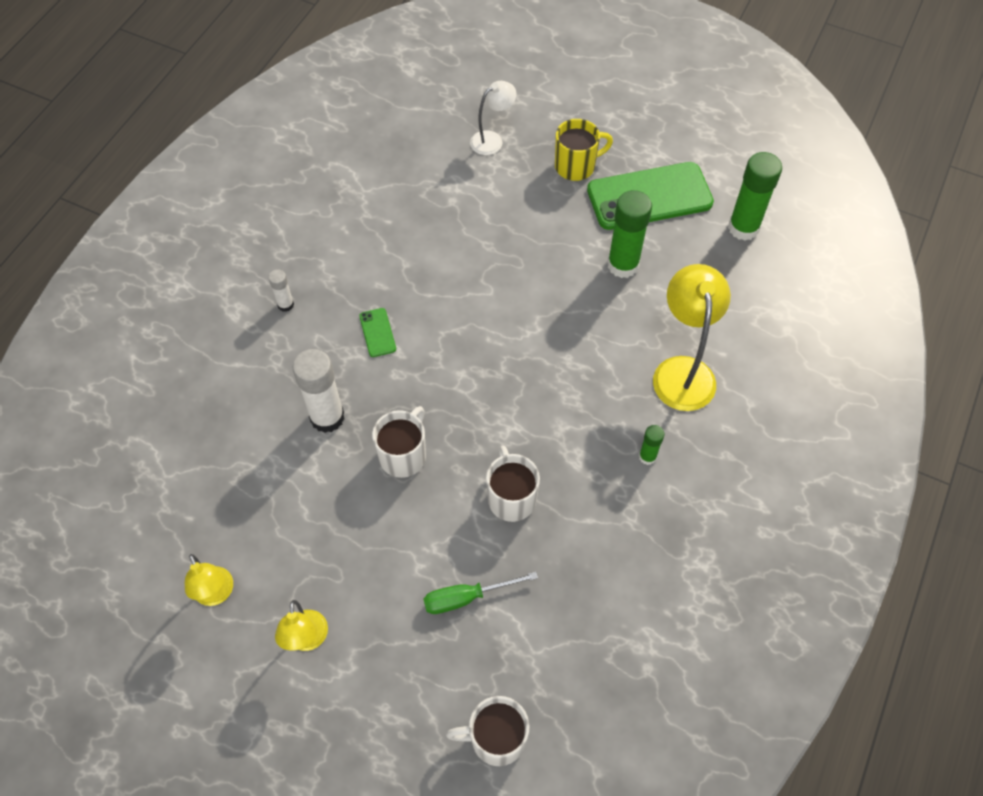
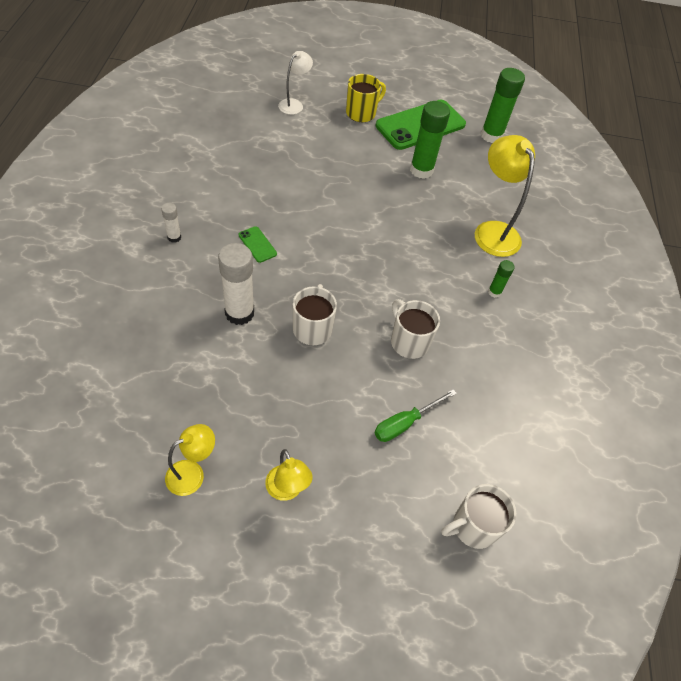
camera: 25 degrees left, 5 degrees down
yellow lamp [185,554,233,606] -> yellow lamp turned 75 degrees counterclockwise [165,424,215,496]

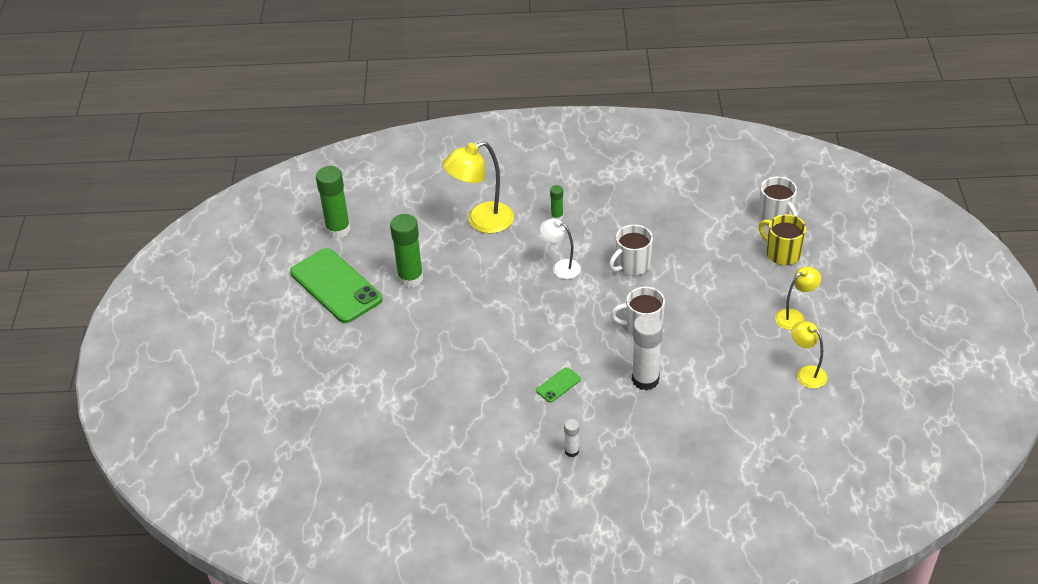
camera: 90 degrees left, 10 degrees down
white lamp [278,51,313,115] -> white lamp moved to [540,219,581,279]
yellow mug [346,74,386,122] -> yellow mug moved to [759,214,806,265]
green screwdriver [374,389,457,442] -> none

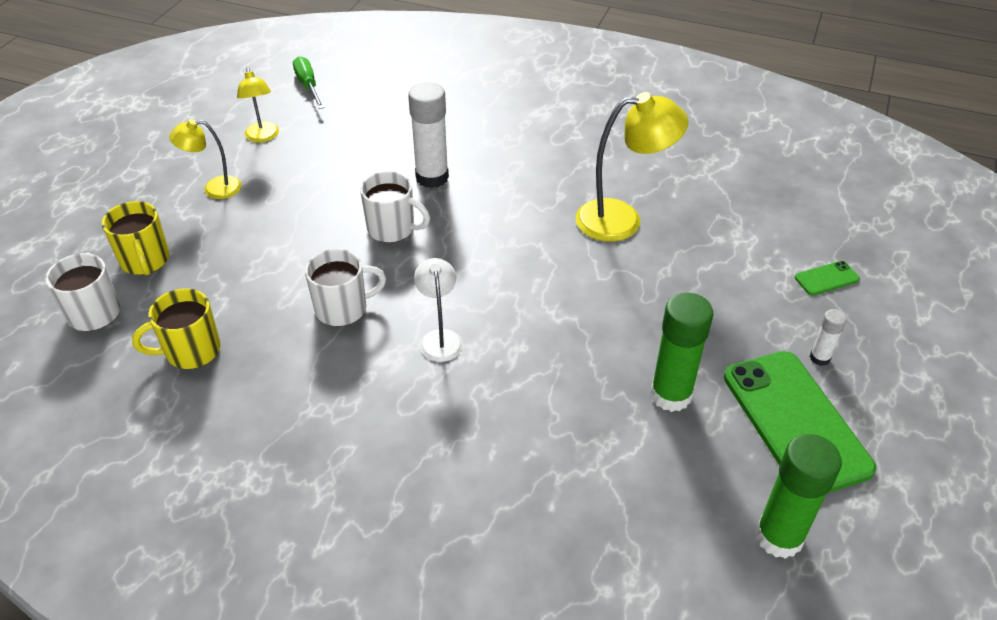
camera: 160 degrees left, 0 degrees up
yellow lamp [443,141,514,234] -> yellow lamp moved to [576,92,689,242]
green phone [536,367,581,403] -> green phone moved to [795,261,860,296]
white lamp [540,219,581,279] -> white lamp turned 150 degrees counterclockwise [414,258,463,362]
green glue stick [550,185,563,220] -> none
white glue stick [564,419,579,457] -> white glue stick moved to [810,309,847,366]
none -> yellow mug [132,288,220,369]
none -> green screwdriver [293,56,324,109]

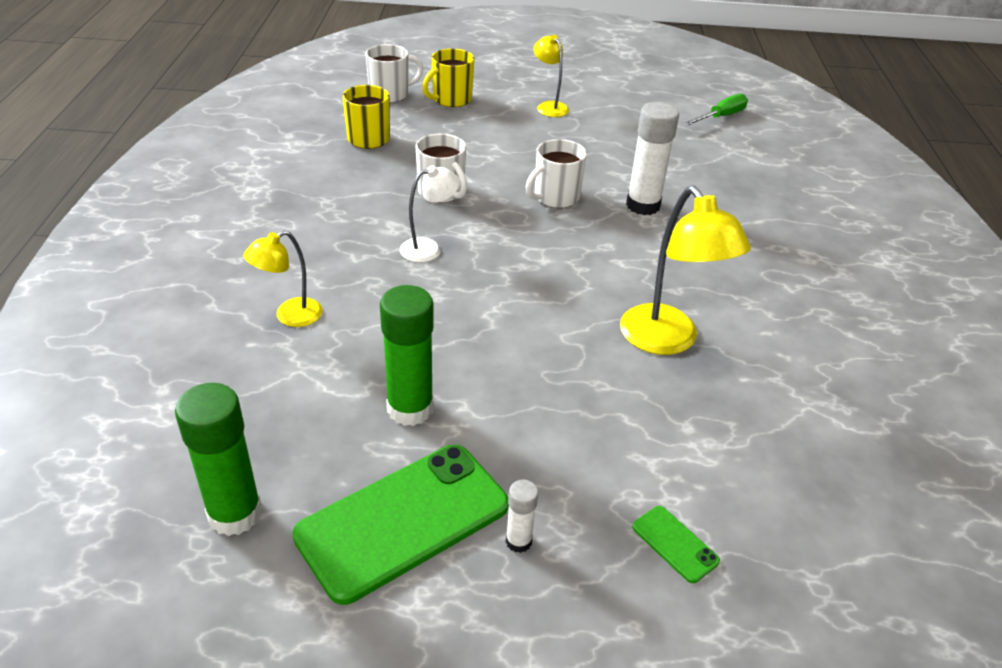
camera: 70 degrees right, 5 degrees down
yellow lamp [237,67,279,143] -> yellow lamp moved to [243,230,323,327]
white mug [360,171,430,243] -> white mug turned 45 degrees clockwise [526,139,587,208]

